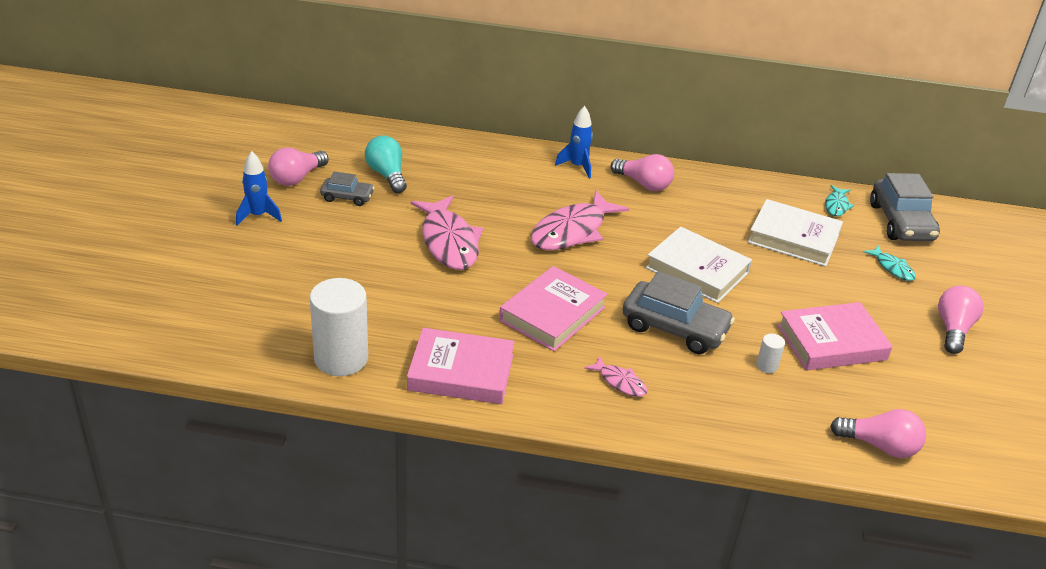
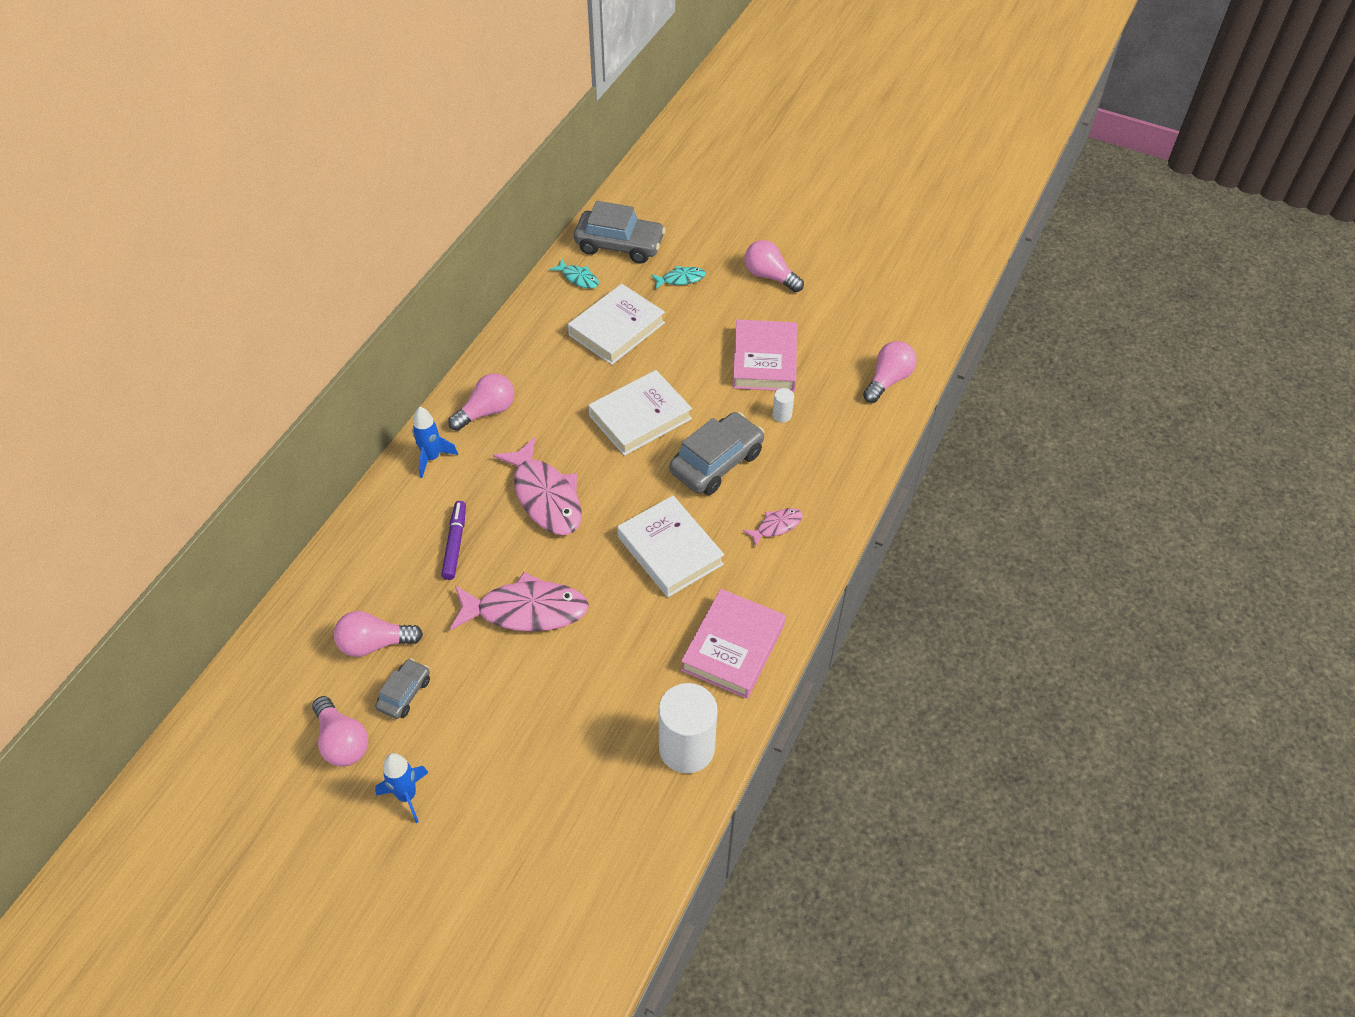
camera: 70 degrees left, 15 degrees up
turquoise light bulb [365,135,407,193] -> pink light bulb [334,611,423,657]
pink book [499,266,607,351] -> white book [617,496,724,597]
none -> purple marker [441,501,466,580]

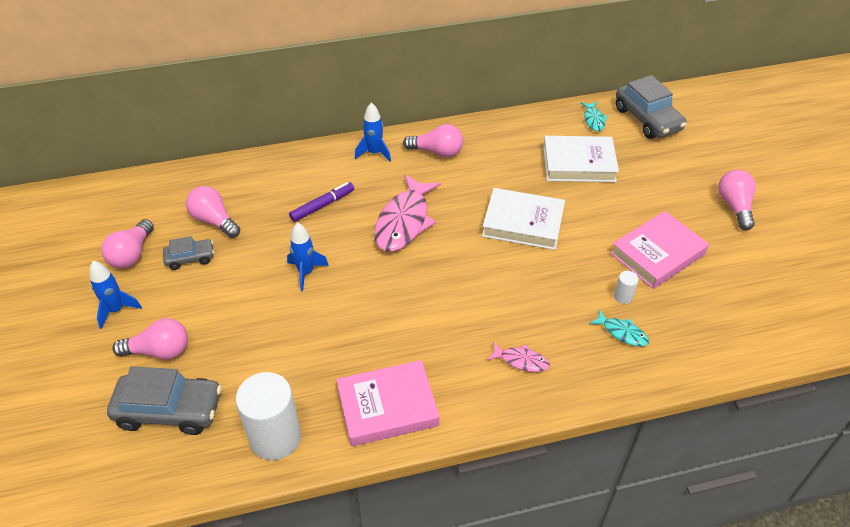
camera: 50 degrees right, 5 degrees down
pink fish [450,572,589,632] -> blue rocket [287,222,329,291]
white book [617,496,724,597] -> none
turquoise fish [651,266,706,289] -> turquoise fish moved to [589,310,649,347]
grey car [669,412,764,495] -> grey car moved to [107,366,222,435]
pink light bulb [863,341,917,403] -> pink light bulb moved to [112,318,188,360]

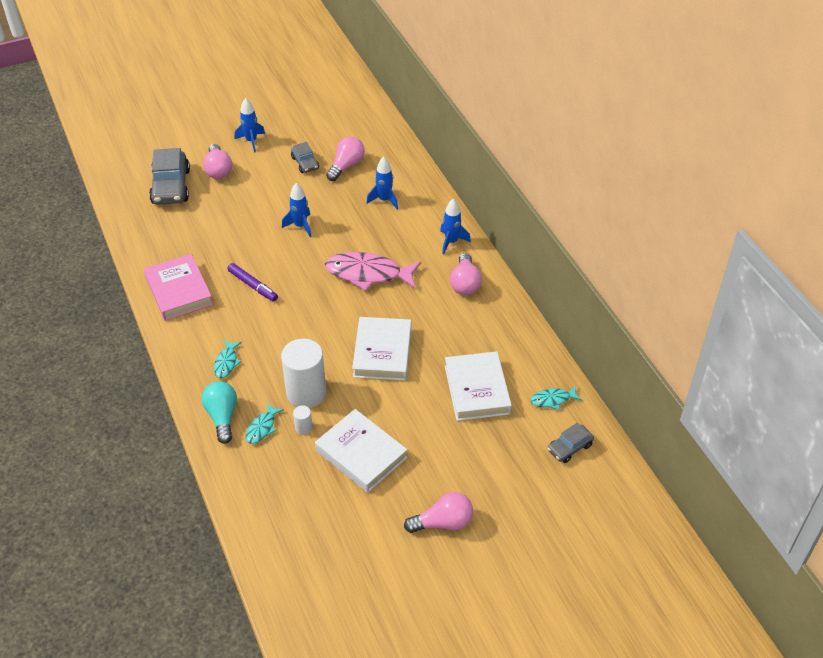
camera: 80 degrees right, 0 degrees up
pink light bulb [101,219,154,268] -> none
white cylinder [236,372,301,460] -> white cylinder moved to [281,339,326,408]
purple marker [289,182,354,222] -> purple marker moved to [228,263,278,302]
pink fish [487,342,550,372] -> turquoise fish [214,340,242,378]
pink book [610,211,709,289] -> white book [315,409,407,493]
grey car [616,75,687,139] -> grey car [547,423,594,463], size x0.55
none -> turquoise light bulb [202,381,237,444]
none -> blue rocket [366,157,398,209]

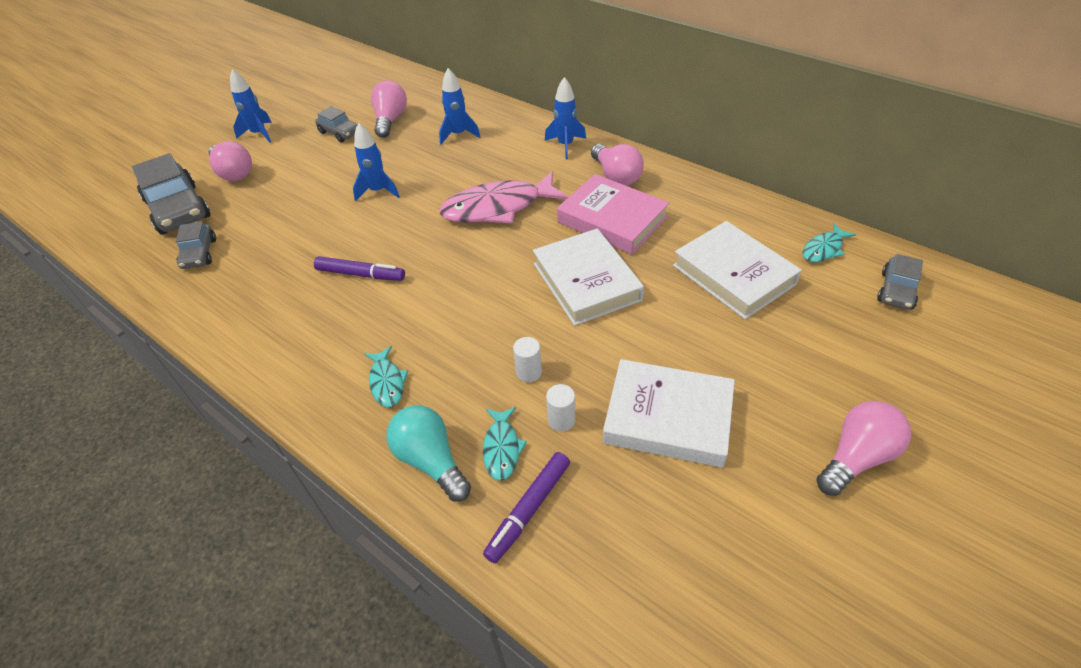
camera: 25 degrees left, 0 degrees up
pink book [144,254,213,321] -> pink book moved to [557,174,669,254]
white cylinder [281,339,326,408] -> white cylinder [513,337,542,382], size x0.42
none -> grey car [176,222,216,269]
none -> purple marker [483,452,570,563]

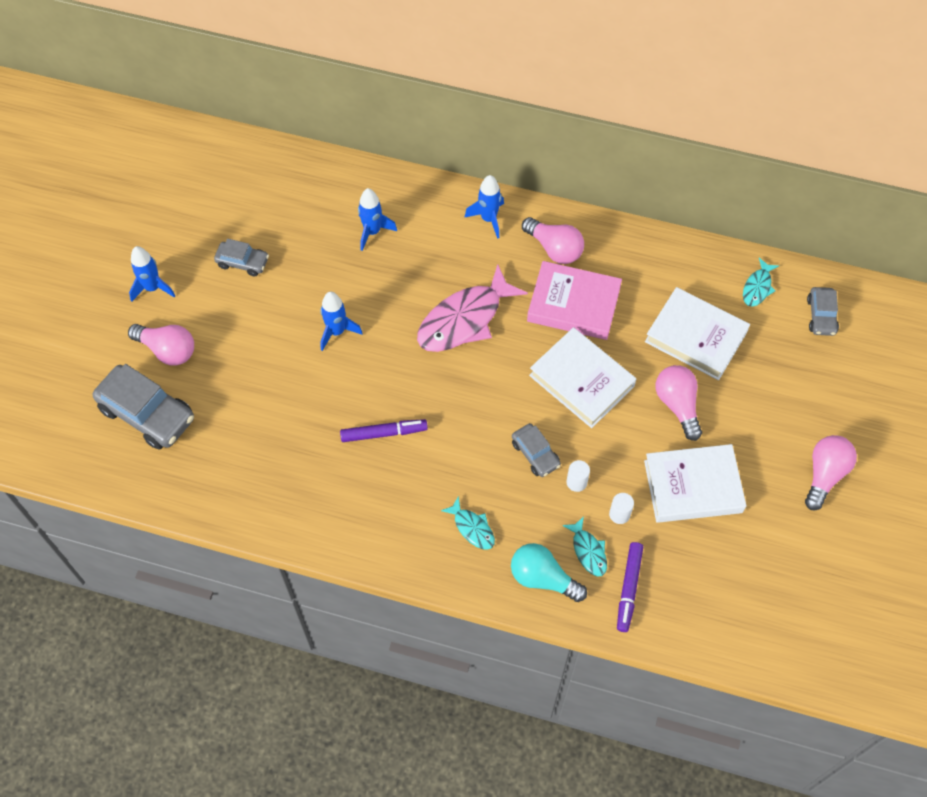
camera: 25 degrees left, 15 degrees up
grey car [176,222,216,269] -> grey car moved to [512,423,561,477]
pink light bulb [371,80,407,138] -> pink light bulb moved to [655,365,702,441]

